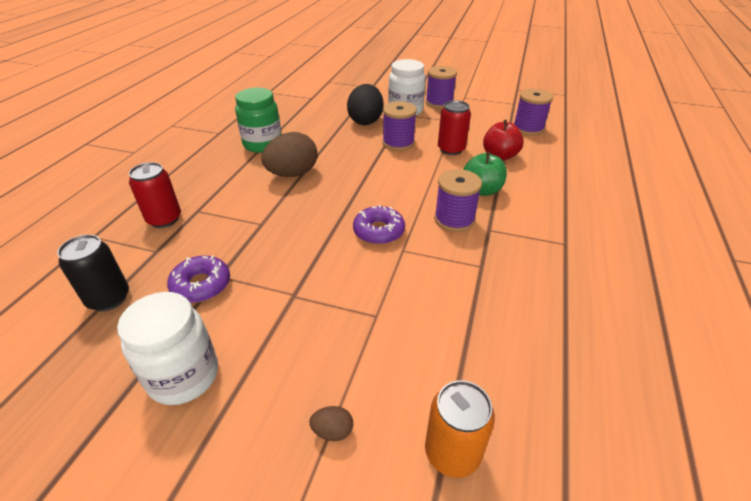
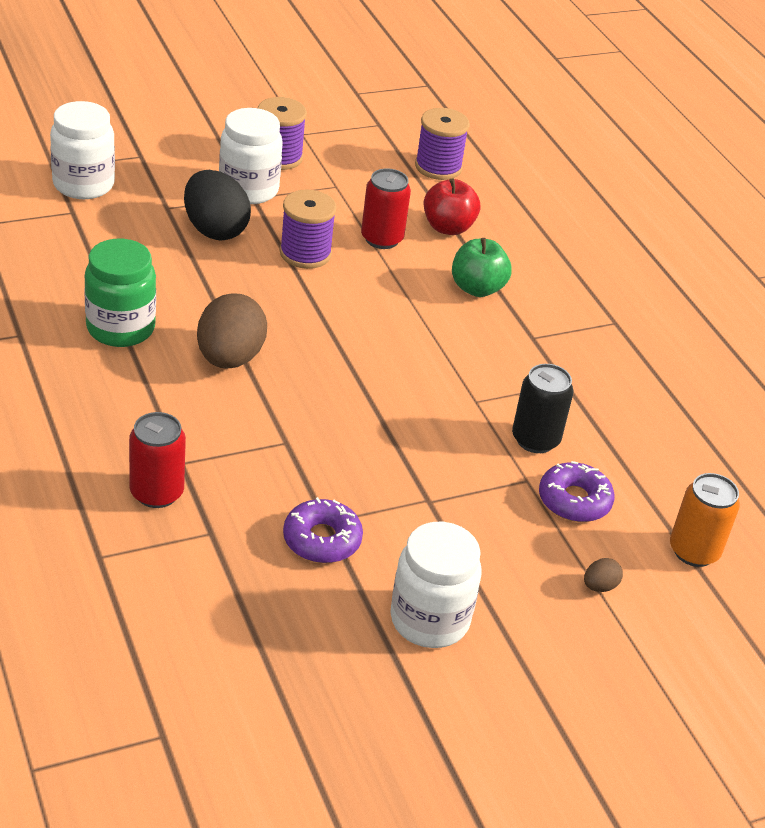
camera: 45 degrees left, 0 degrees up
black can [57,234,129,311] -> black can moved to [512,364,574,453]
purple donut [353,205,405,245] -> purple donut moved to [539,461,614,522]
purple spool [434,169,482,232] -> none
none -> white jar [50,101,115,199]

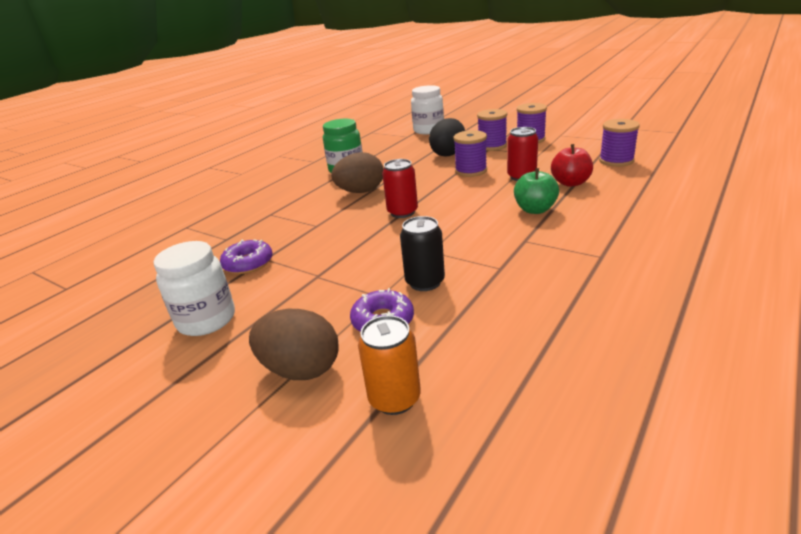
camera: 65 degrees right, 10 degrees down
red can [129,412,186,508] -> red can moved to [382,159,418,218]
white jar [219,108,283,204] -> purple spool [477,109,507,151]
brown egg [584,558,623,592] -> brown egg [249,309,339,380], size x2.35

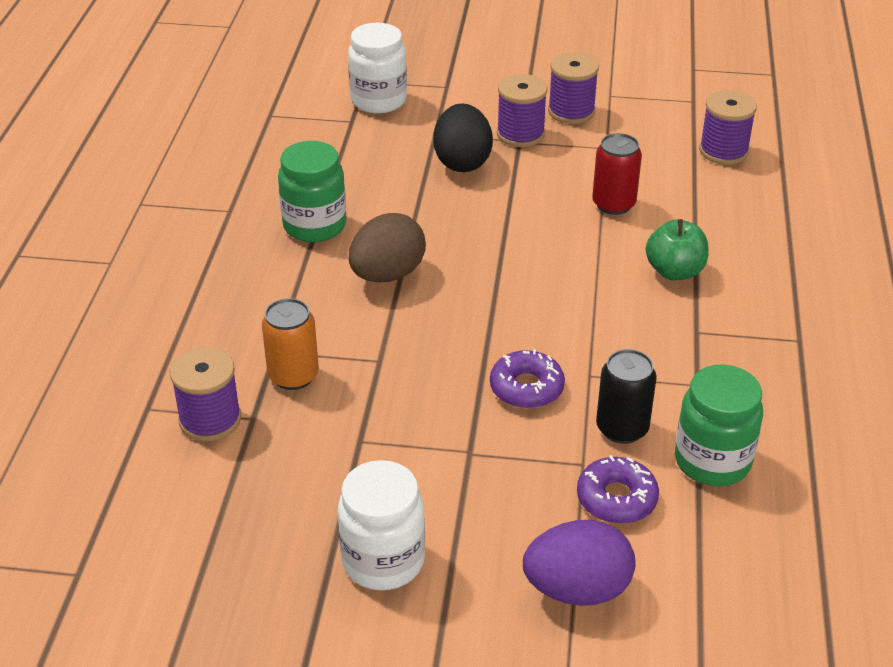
camera: 30 degrees left, 10 degrees up
purple donut [220,239,273,274] -> purple donut moved to [490,349,565,409]
brown egg [249,309,339,380] -> purple egg [523,520,635,606]
orange can [358,315,421,415] -> orange can moved to [262,298,319,390]
red can [382,159,418,218] -> none
purple spool [453,130,487,177] -> purple spool moved to [170,347,241,441]
red apple [551,144,593,187] -> none
none -> green jar [675,365,763,486]

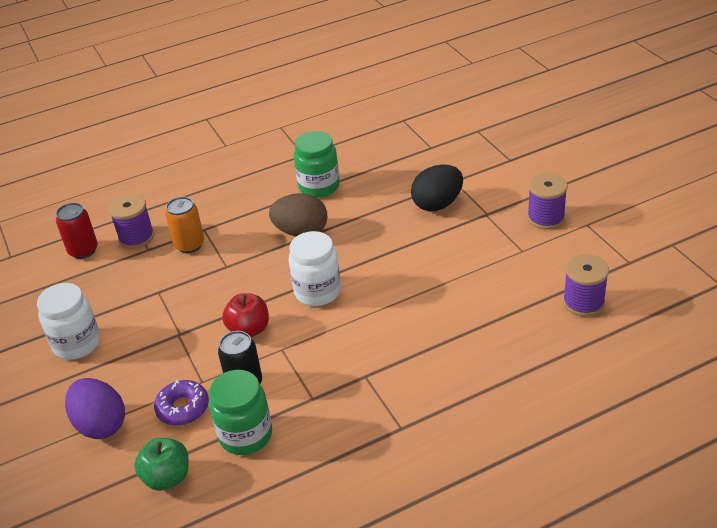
camera: 60 degrees right, 0 degrees up
white jar [348,23,407,114] -> white jar moved to [288,231,341,306]
purple donut [490,349,565,409] -> red apple [222,293,269,337]
purple spool [497,74,548,147] -> none
red can [592,133,642,215] -> red can moved to [56,203,98,259]
green apple [646,219,709,281] -> green apple moved to [134,438,189,491]

